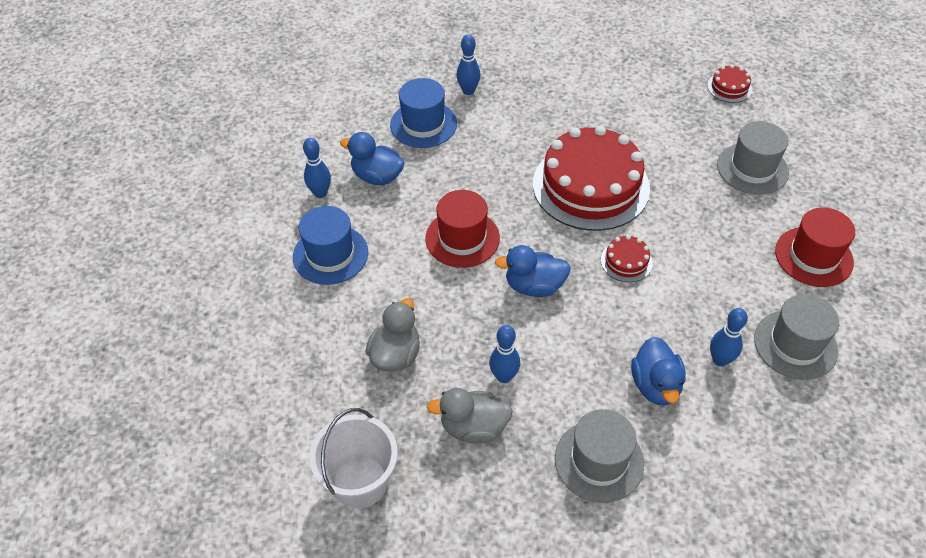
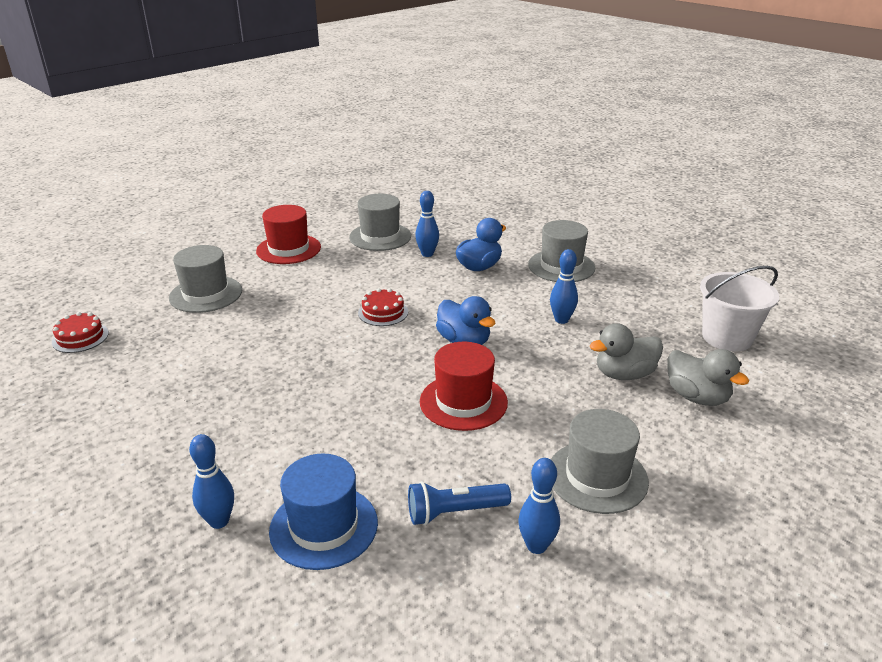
camera: 130 degrees left, 20 degrees down
blue hat [293,206,368,285] -> grey hat [551,409,649,514]
blue duck [340,132,405,185] -> blue flashlight [408,482,511,525]
grey duck [427,388,513,444] -> grey duck moved to [667,349,749,406]
red cake [533,126,650,231] -> none

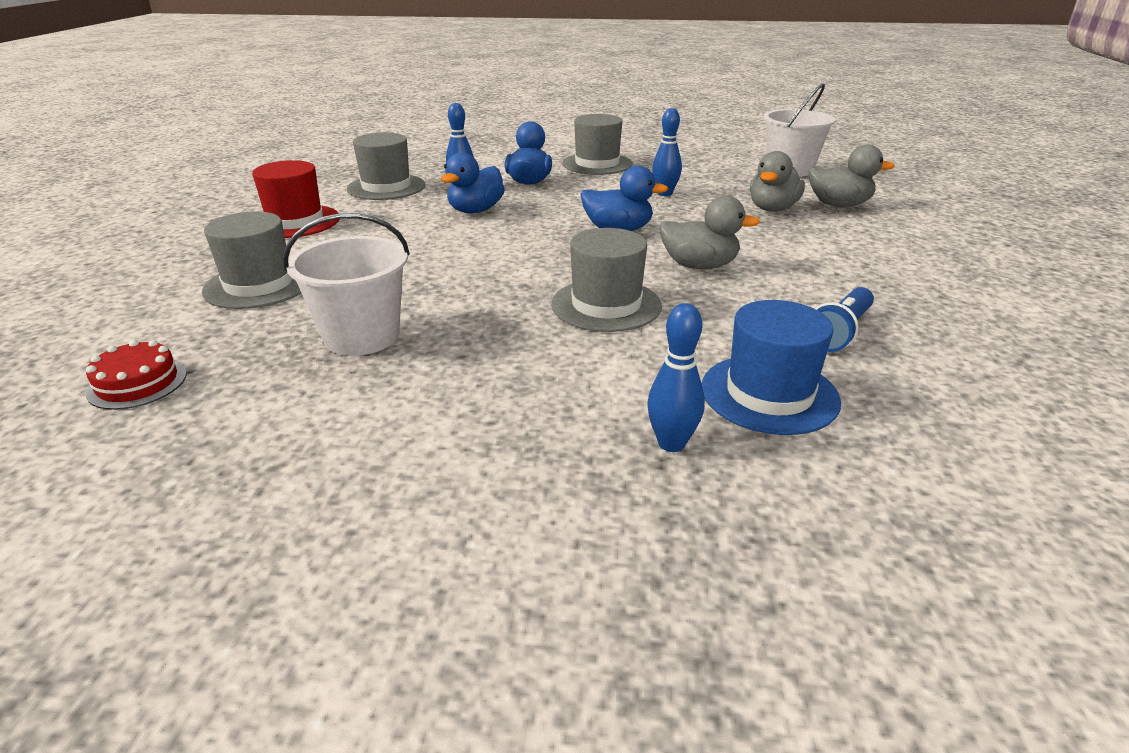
camera: 40 degrees left, 0 degrees up
red cake [358,288,408,326] -> none
red hat [420,342,508,431] -> grey duck [659,196,760,269]
blue bowling pin [518,458,560,554] -> none
grey hat [551,409,649,514] -> grey hat moved to [551,228,662,332]
none -> white bucket [283,213,410,356]
none -> blue duck [441,152,505,213]

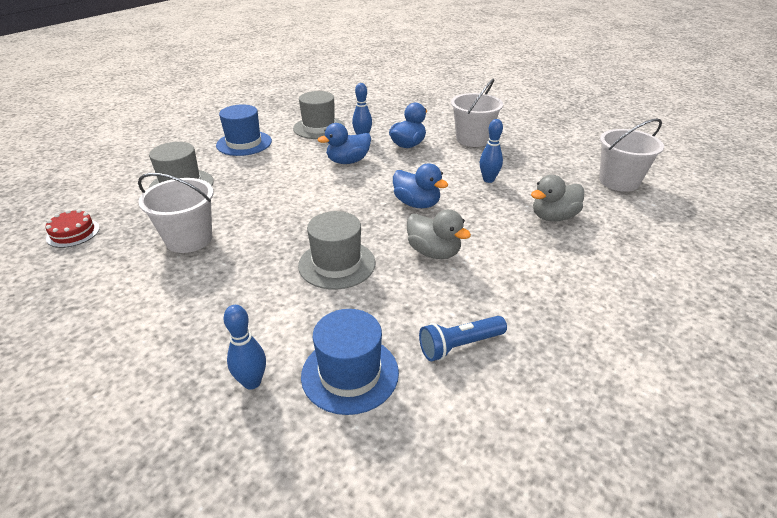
camera: 30 degrees right, 5 degrees up
red hat [252,160,339,238] -> blue hat [216,104,272,156]
grey hat [562,114,633,175] -> white bucket [451,78,503,147]
grey duck [808,144,895,207] -> none

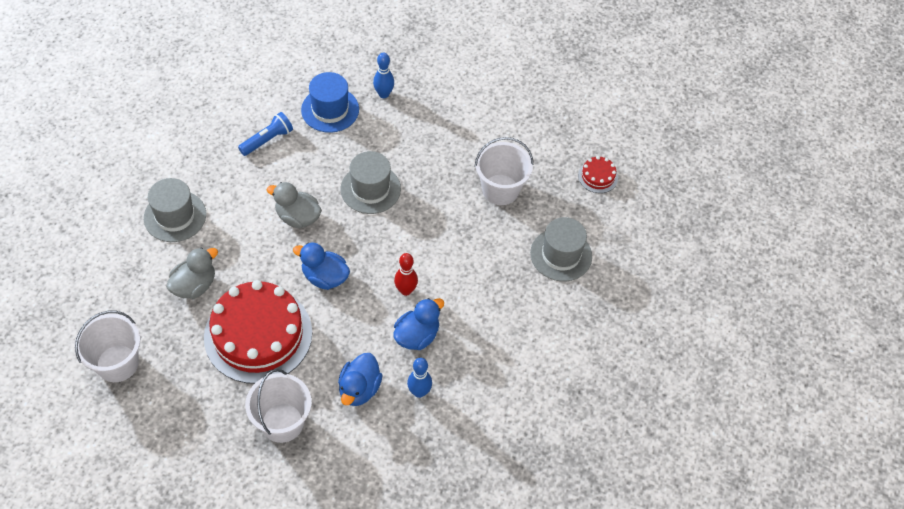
camera: 160 degrees right, 20 degrees up
blue hat [216,104,272,156] -> none
grey hat [293,91,345,139] -> grey hat moved to [144,178,206,242]
blue bowling pin [480,119,503,183] -> red cake [204,280,312,384]
none -> red bowling pin [394,253,418,296]

